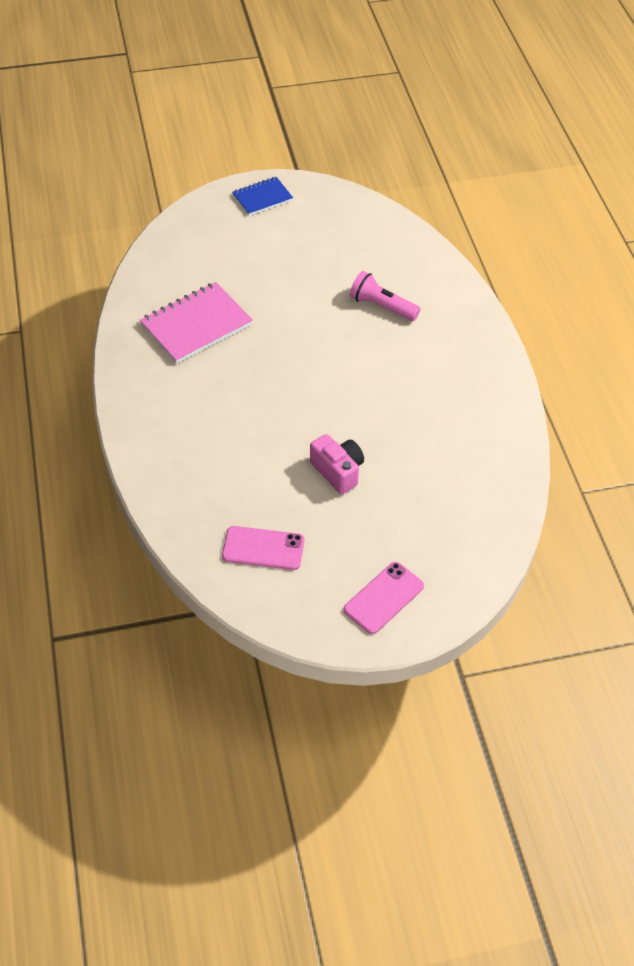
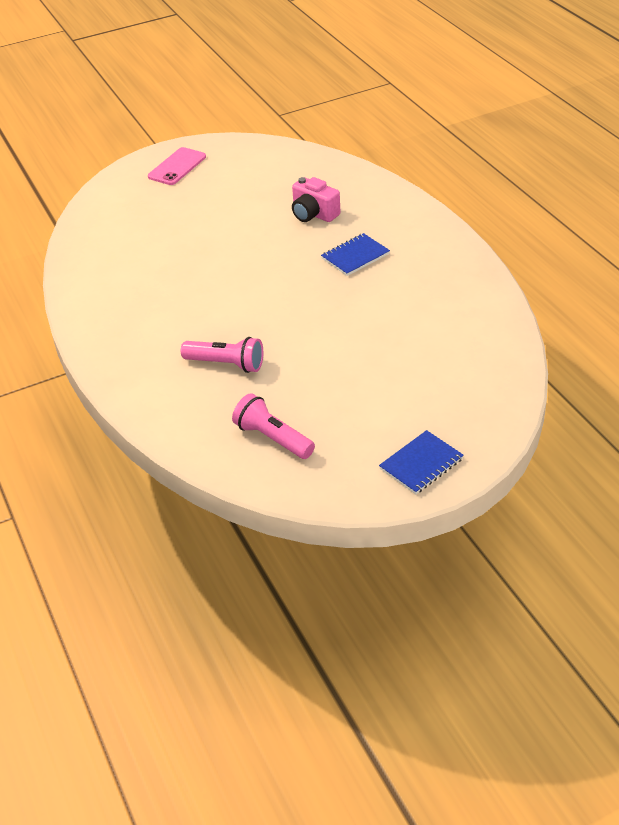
camera: 170 degrees right, 10 degrees down
pink notebook [140,282,253,364] -> none
pink phone [222,526,304,570] -> none
pink camera [310,434,364,494] -> pink camera moved to [292,177,340,222]
none -> pink flashlight [232,393,315,459]
none -> blue notebook [321,233,390,276]

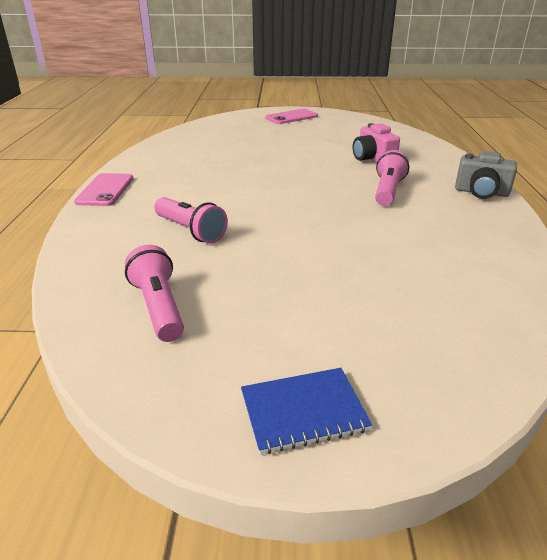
camera: 25 degrees right, 10 degrees down
blue notebook [321,233,390,276] -> pink flashlight [375,150,409,206]
none -> pink phone [74,173,134,206]
none -> grey camera [455,151,517,199]

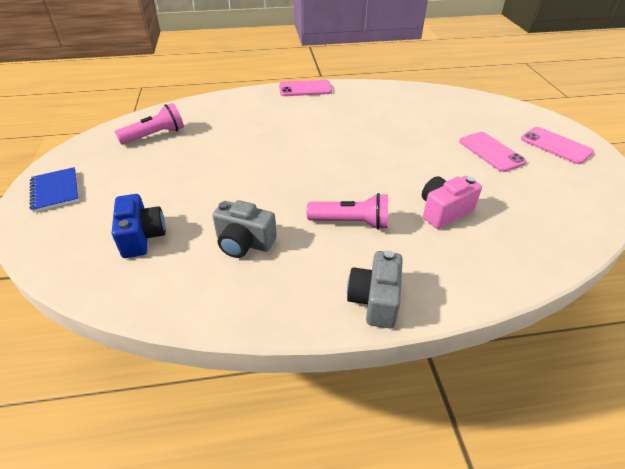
camera: 80 degrees right, 10 degrees up
pink flashlight [154,197,228,243] -> none
none -> blue camera [112,194,166,258]
none -> grey camera [212,200,277,258]
none -> pink phone [459,132,526,172]

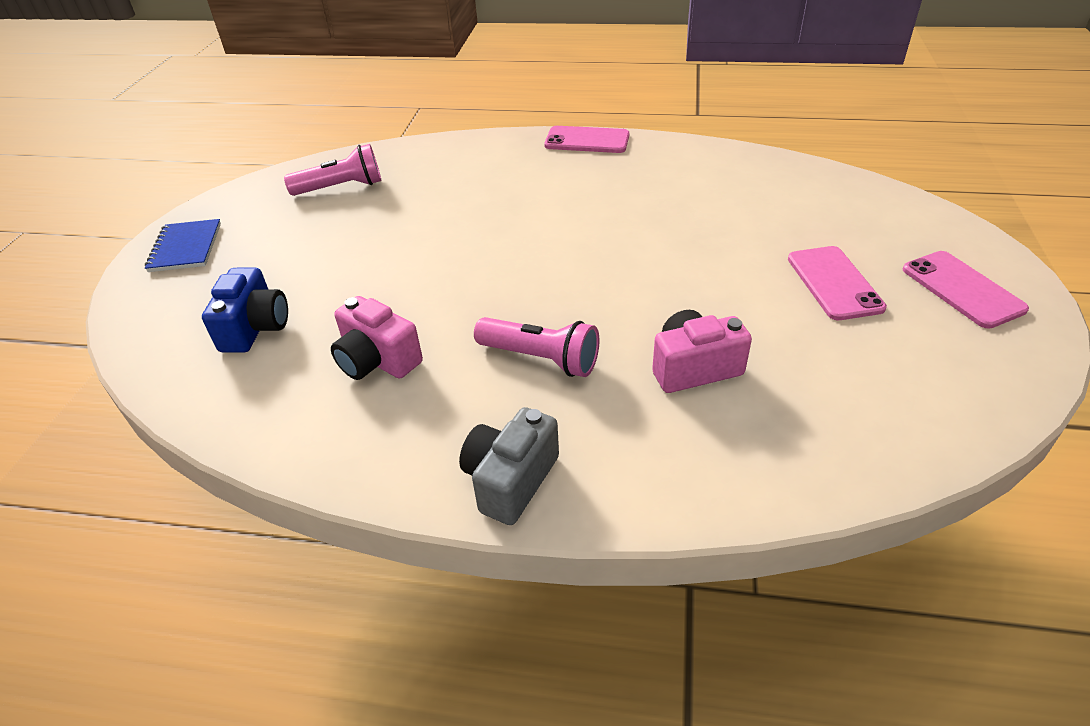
camera: 20 degrees right, 0 degrees up
grey camera [212,200,277,258] -> pink camera [331,296,423,380]

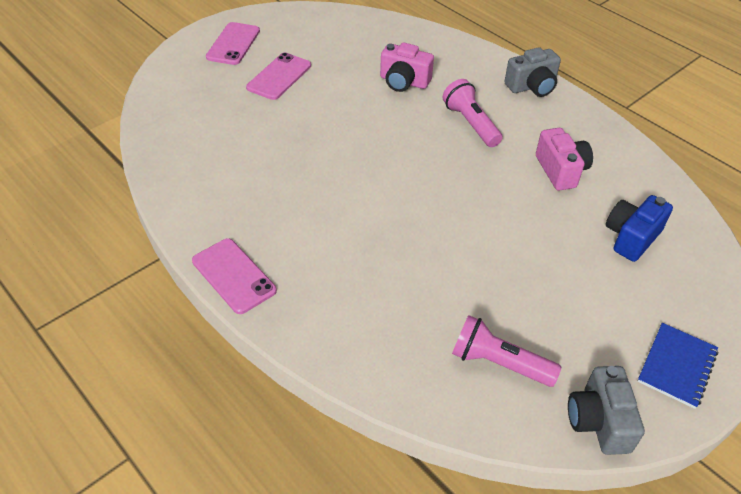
camera: 145 degrees left, 5 degrees up
none -> grey camera [568,366,645,455]

